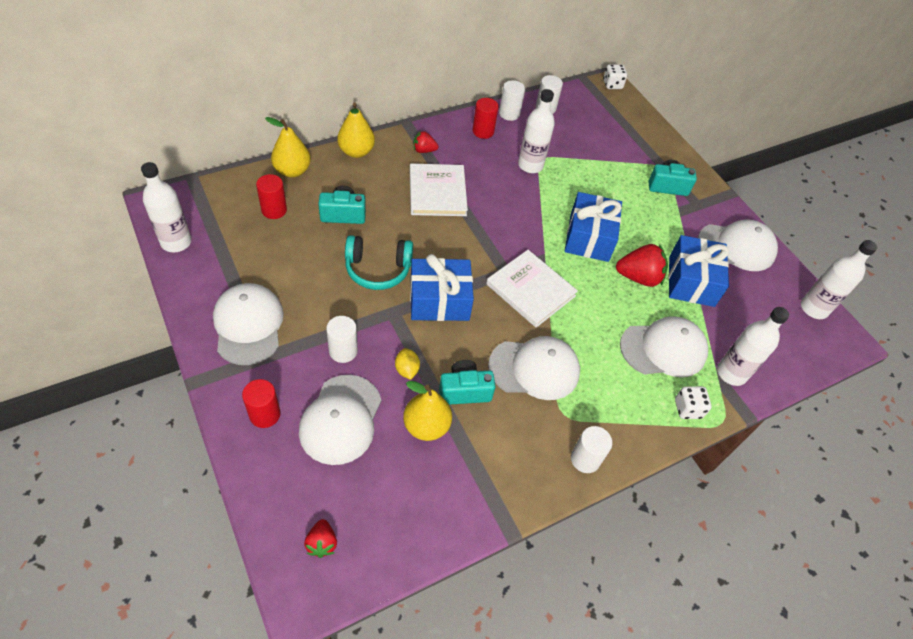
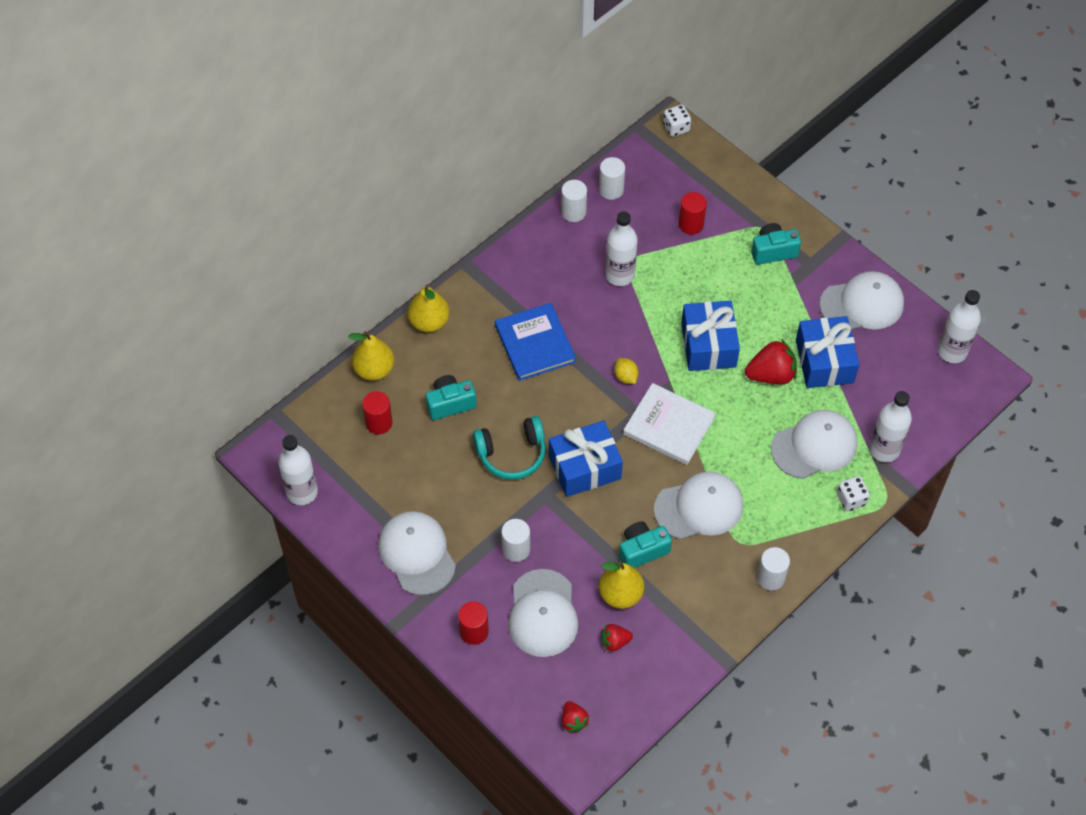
camera: 10 degrees left, 5 degrees up
yellow lemon [395,348,420,380] -> yellow lemon moved to [614,358,639,384]
white book [410,164,468,216] -> blue book [495,303,576,381]
red strawberry [414,131,438,153] -> red strawberry moved to [601,624,633,651]
red cylinder [472,98,499,139] -> red cylinder moved to [679,192,707,235]

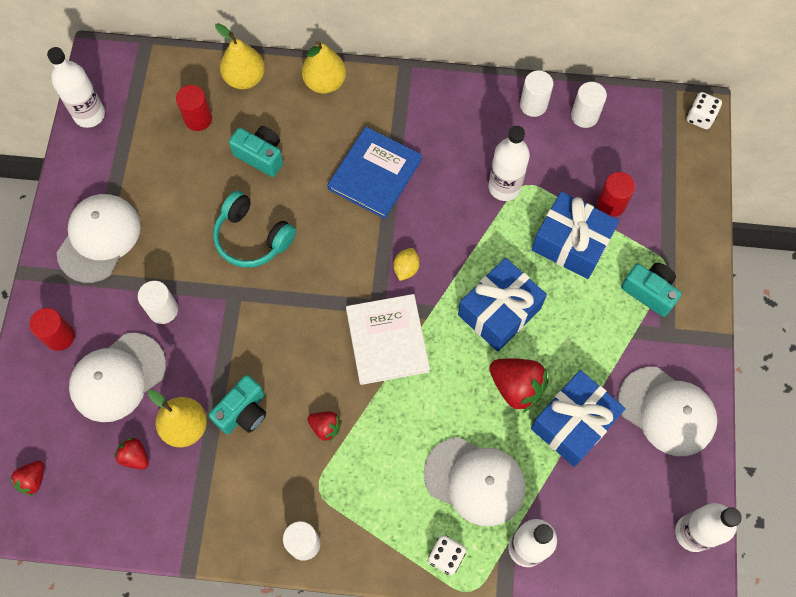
camera: 50 degrees right, 10 degrees up
blue gift [549,421,623,497] -> blue gift moved to [532,192,619,279]
turquoise camera [619,521,672,568] -> turquoise camera turned 105 degrees clockwise [209,375,266,434]
white cap [654,471,743,539] -> red strawberry [307,412,342,442]

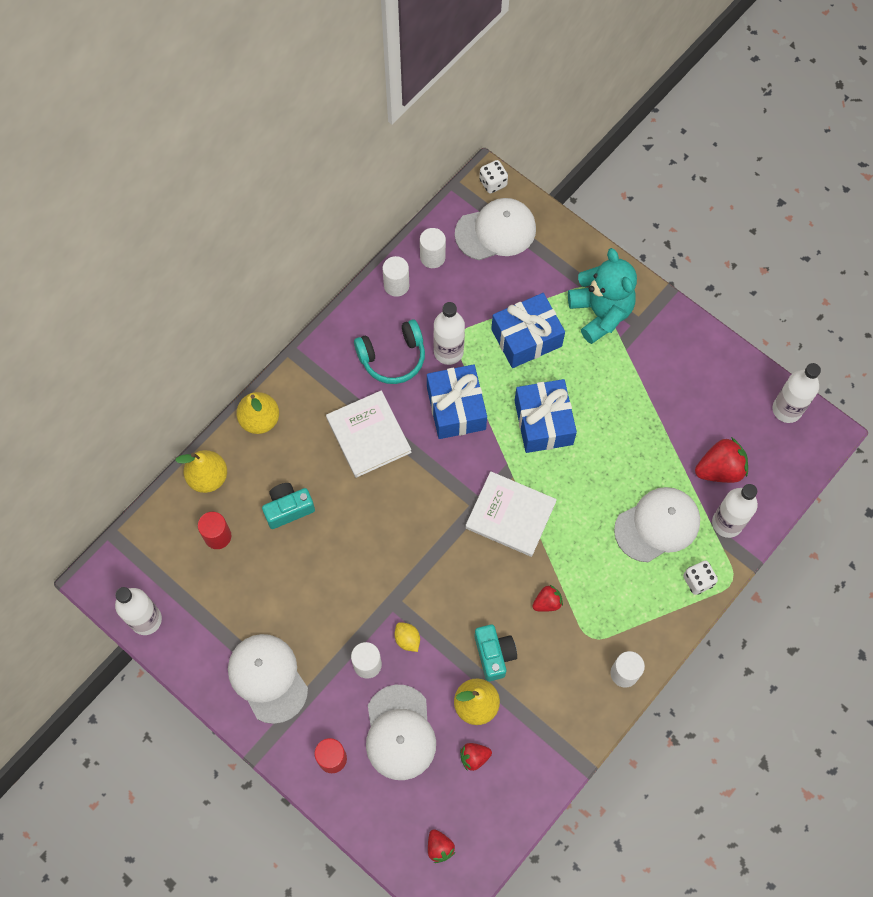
camera: 55 degrees left, 0 degrees up
turquoise headphones [213,191,296,268] -> turquoise headphones moved to [354,319,425,384]
blue book [327,127,422,219] -> white book [326,390,412,478]
yellow lemon [394,248,420,281] -> yellow lemon moved to [394,622,420,652]
red strawberry [489,359,549,413] -> red strawberry moved to [695,437,748,483]
blue gift [531,370,626,467] -> blue gift moved to [427,364,487,439]
red cylinder [597,172,635,217] -> none
white cap [618,367,718,456] -> white cap moved to [455,198,536,260]
turquoise camera [621,263,682,317] -> turquoise teddy bear [568,248,637,344]

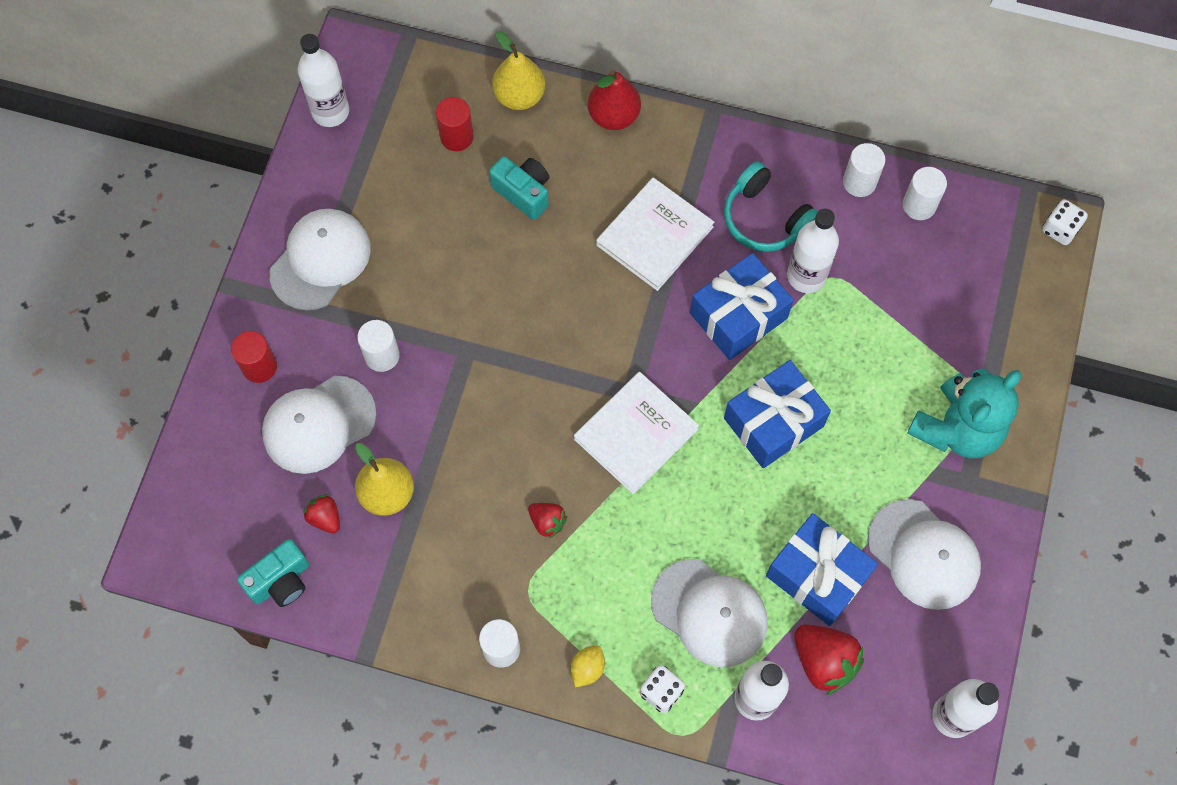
camera: 65 degrees right, 0 degrees up
yellow pear [236,392,279,434] -> red pear [588,70,641,130]
yellow lemon [394,622,420,652] -> yellow lemon moved to [571,645,605,687]
red strawberry [428,829,455,863] -> none
white cap [455,198,536,260] -> white cap moved to [868,499,981,610]
white book [465,471,557,557] -> white book turned 45 degrees clockwise [574,372,699,494]
turquoise camera [474,624,517,681] -> turquoise camera moved to [237,539,309,607]
blue gift [491,293,565,368] -> blue gift moved to [766,513,878,626]

